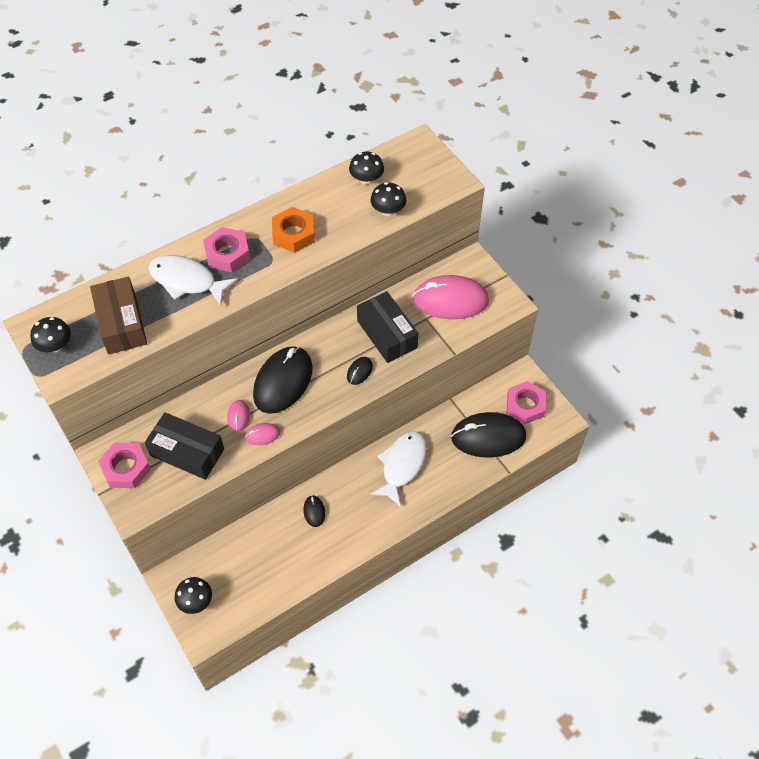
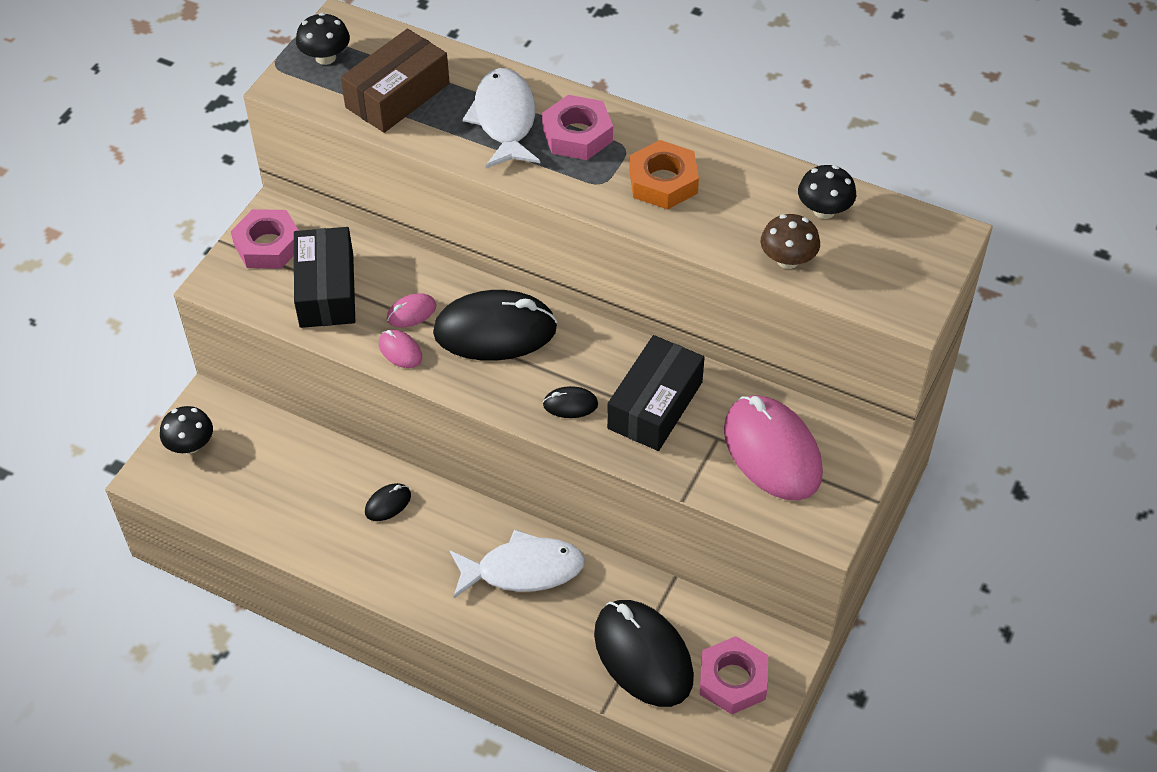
camera: 60 degrees right, 5 degrees down
black mushroom [370,182,406,216] -> brown mushroom [761,214,820,269]

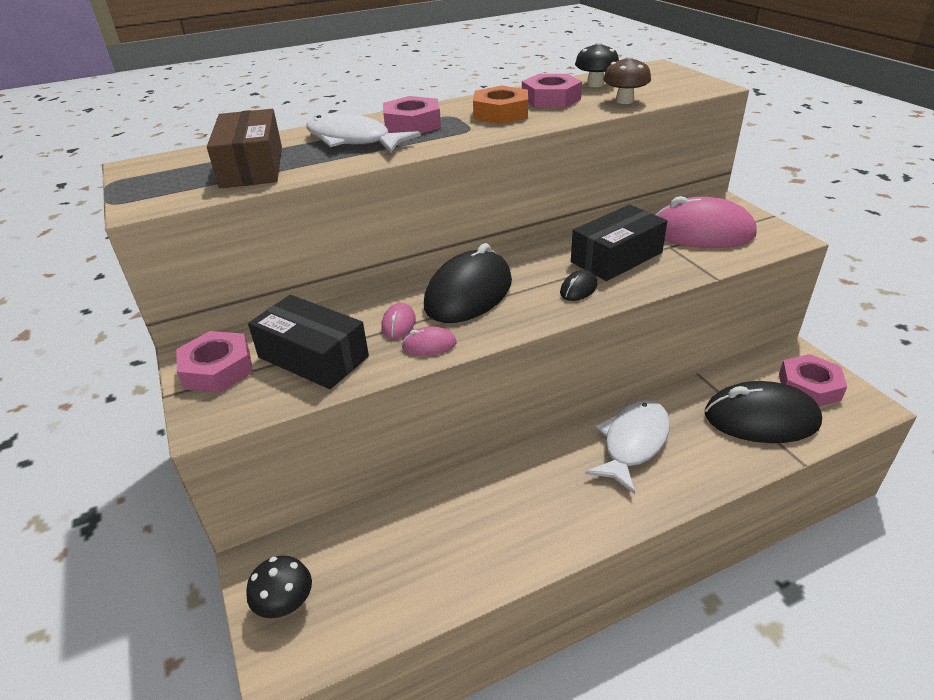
camera: 50 degrees left, 15 degrees down
black mushroom [296,13,350,65] -> none
black mouse [365,483,411,521] -> none
black box [607,335,705,451] -> black box turned 75 degrees clockwise [571,204,667,281]
none -> pink nut [522,74,582,108]

